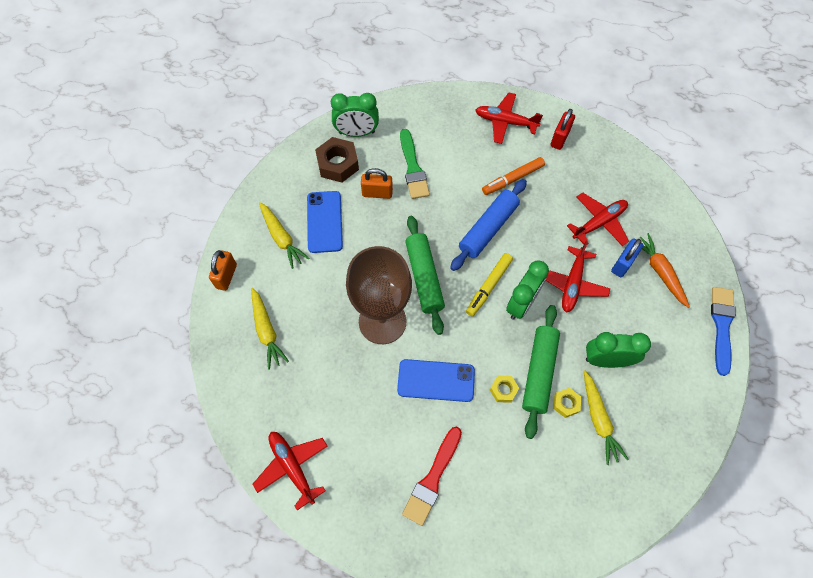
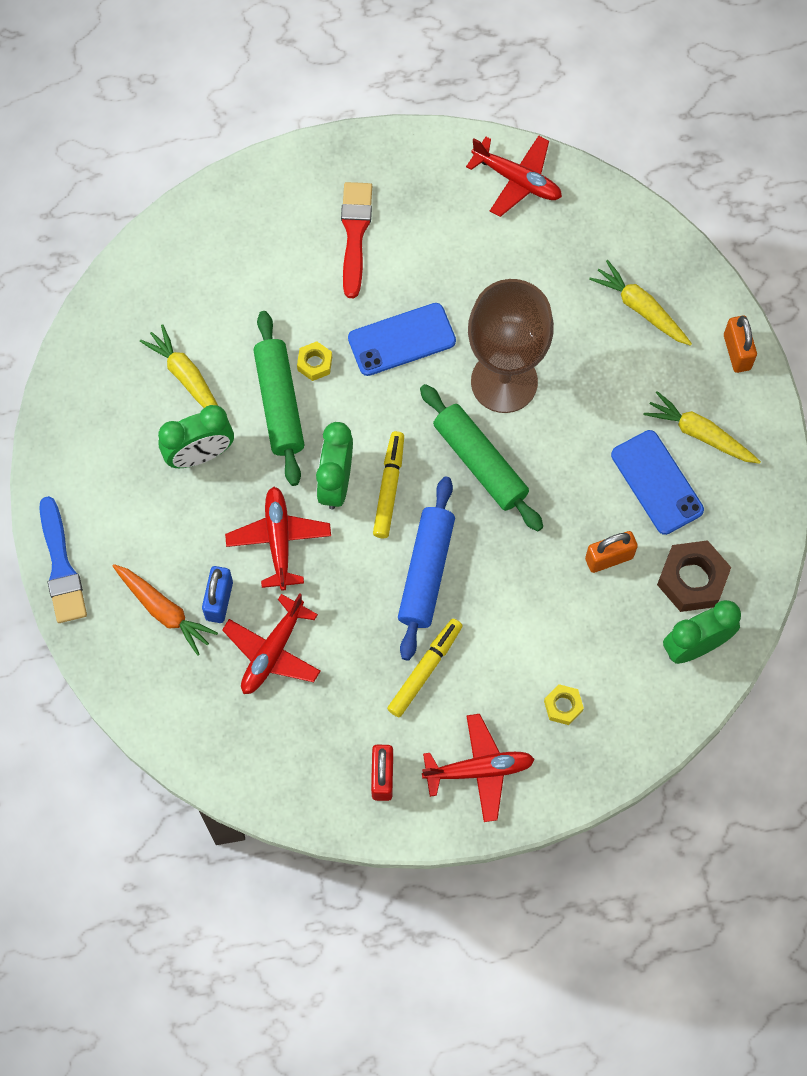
camera: 155 degrees right, 5 degrees up
green brush [400,129,430,199] -> none
orange marker [482,157,545,195] -> yellow marker [387,618,463,717]
yellow nut [553,388,581,418] -> yellow nut moved to [544,684,584,725]

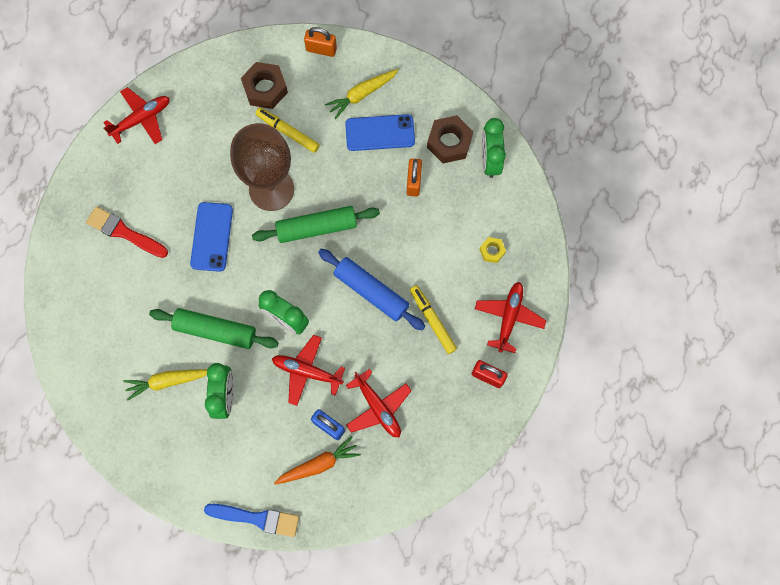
camera: 65 degrees left, 5 degrees up
yellow nut [297,341,332,381] -> none
yellow marker [373,431,404,538] -> yellow marker moved to [255,108,320,153]
yellow carrot [589,260,692,346] -> brown nut [241,62,288,109]

